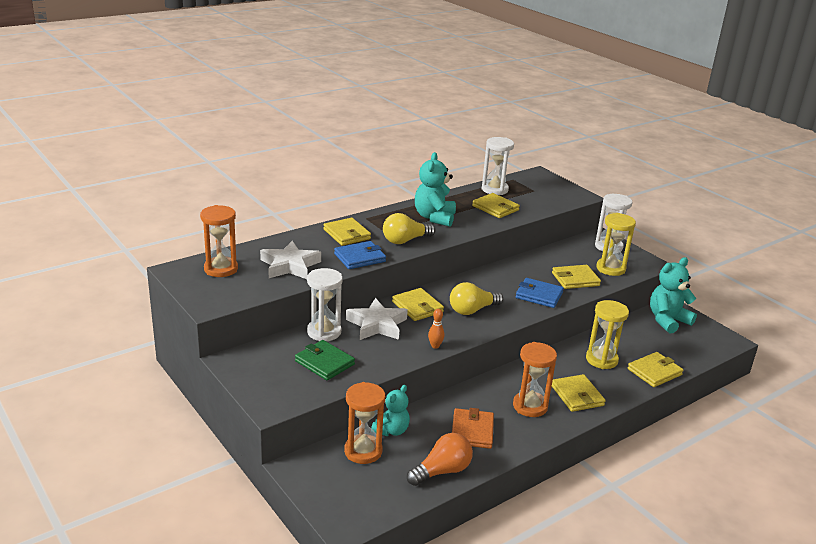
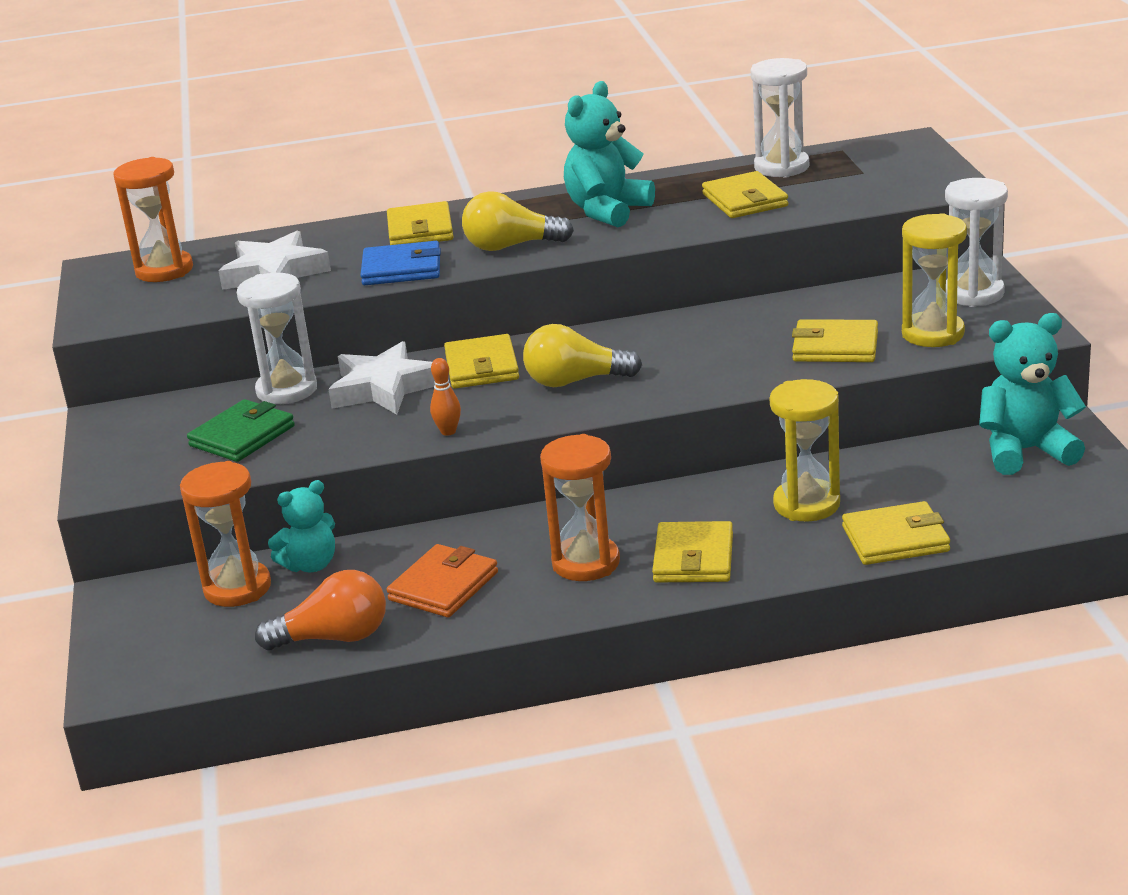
camera: 30 degrees right, 0 degrees up
green wallet [295,340,355,380] -> green wallet turned 60 degrees clockwise [187,399,295,462]
blue wallet [516,278,564,308] -> none

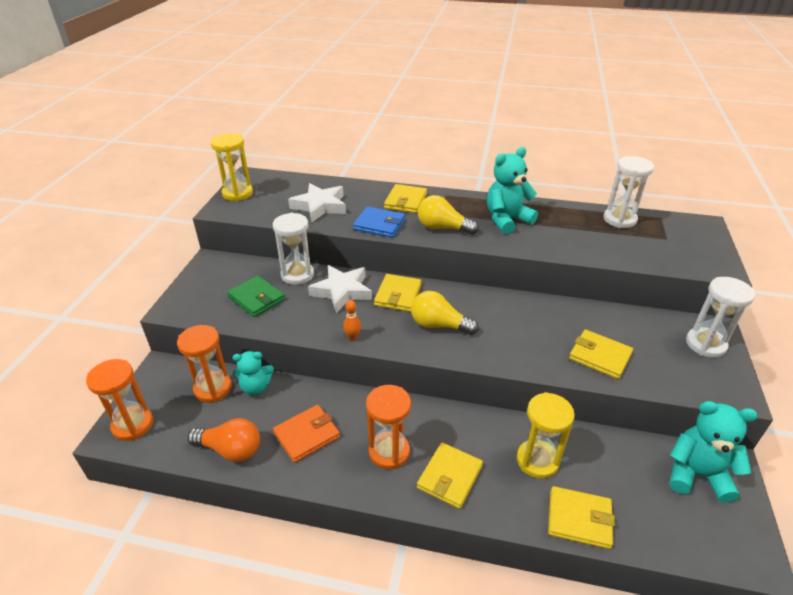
camera: 20 degrees right, 10 degrees up
orange hourglass [113,157,193,282] -> orange hourglass moved to [86,359,153,441]
green wallet [187,399,295,462] -> green wallet turned 75 degrees clockwise [227,275,285,317]
yellow wallet [702,171,788,218] -> none
yellow hourglass [902,213,967,347] -> yellow hourglass moved to [211,133,253,201]

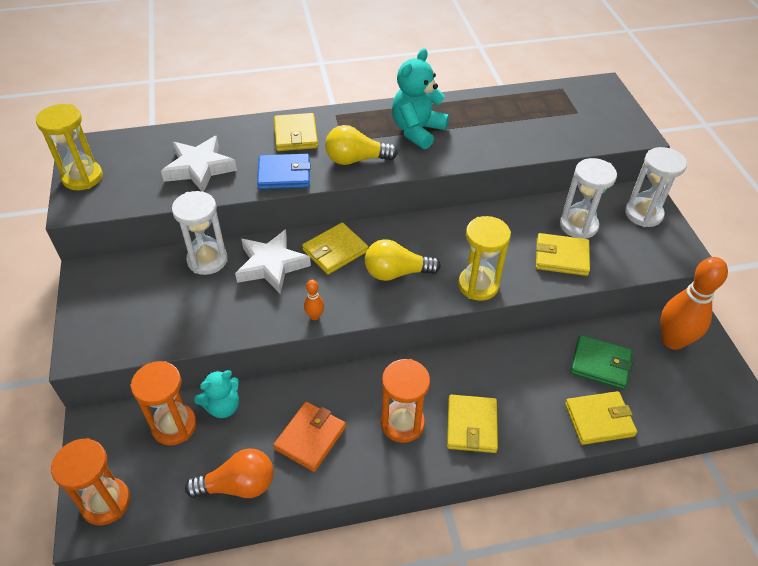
camera: 25 degrees left, 10 degrees up
green wallet [227,275,285,317] -> green wallet moved to [570,335,633,389]
yellow wallet [374,274,422,312] -> yellow wallet turned 60 degrees clockwise [302,223,368,275]
yellow hourglass [517,392,575,479] -> yellow hourglass moved to [458,216,511,301]
white hourglass [603,156,654,228] -> white hourglass moved to [560,158,617,239]
turquoise teddy bear [670,401,758,503] -> orange bowling pin [660,257,728,350]

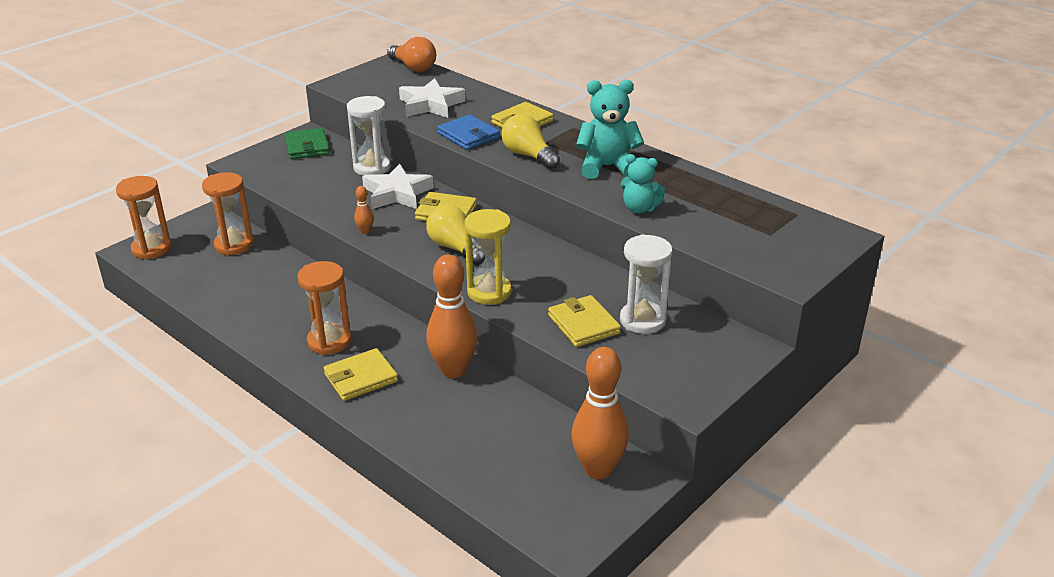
camera: 55 degrees right, 15 degrees down
yellow hourglass [36,104,103,190] -> none
orange light bulb [185,448,274,498] -> orange light bulb moved to [387,37,436,72]
turquoise teddy bear [194,370,239,418] -> turquoise teddy bear moved to [620,154,666,213]
orange wallet [273,402,346,472] -> none
yellow wallet [565,391,637,445] -> none
green wallet [570,335,633,389] -> green wallet moved to [285,128,330,159]
white hourglass [625,147,687,227] -> none
none -> orange bowling pin [426,255,477,378]

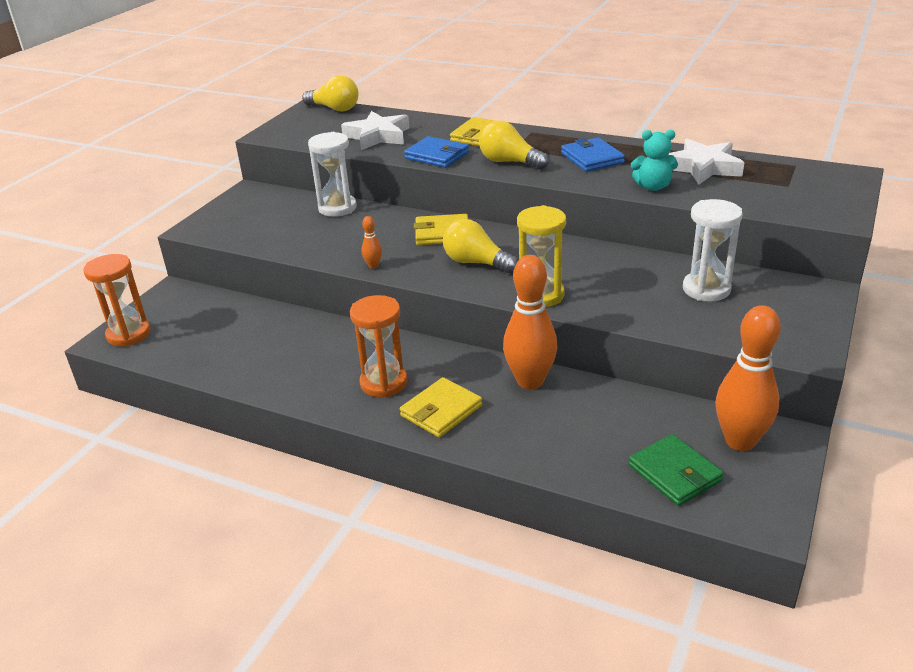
camera: 15 degrees left, 0 degrees up
orange hourglass [202,172,254,256] -> none
green wallet [285,128,330,159] -> green wallet moved to [629,434,724,506]
white star [362,164,434,209] -> white star moved to [666,139,744,184]
orange light bulb [387,37,436,72] -> yellow light bulb [302,75,359,111]
yellow wallet [548,295,621,347] -> none
turquoise teddy bear [576,80,644,179] -> blue wallet [561,138,625,172]

